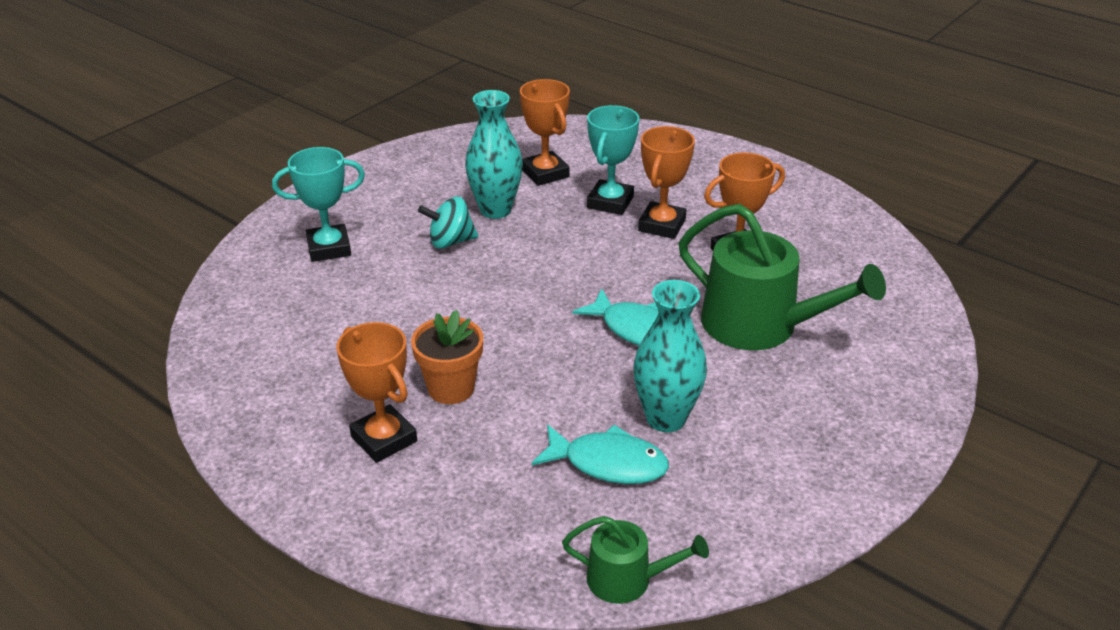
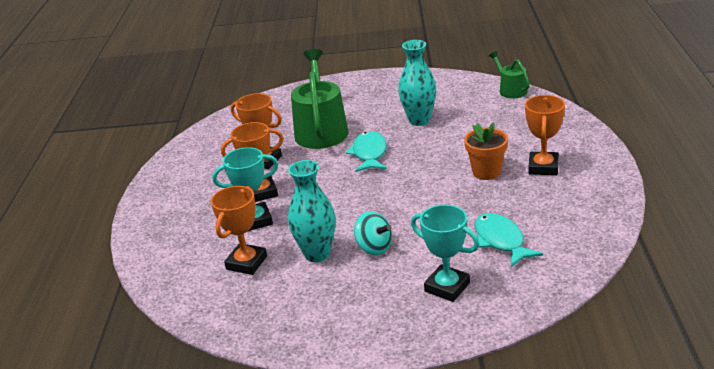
camera: 125 degrees left, 5 degrees down
turquoise fish [532,424,669,484] -> turquoise fish moved to [475,213,543,267]

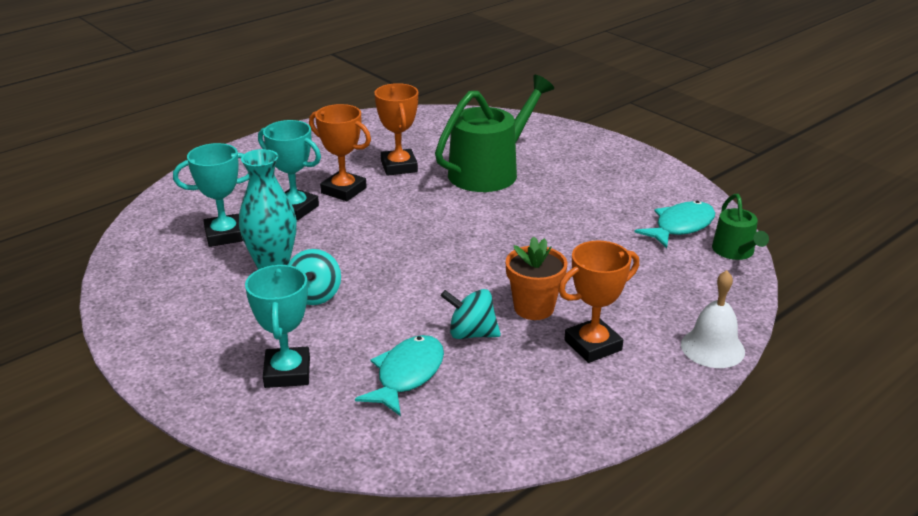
camera: 45 degrees right, 0 degrees up
orange trophy [211,186,267,275] -> turquoise trophy [173,143,249,247]
turquoise fish [345,131,387,172] -> turquoise fish moved to [634,200,715,248]
turquoise vase [398,40,436,126] -> none
green watering can [489,51,530,98] -> green watering can turned 150 degrees clockwise [712,194,769,260]
none -> turquoise spinning top [441,289,501,339]
none -> white bell [681,270,745,368]

